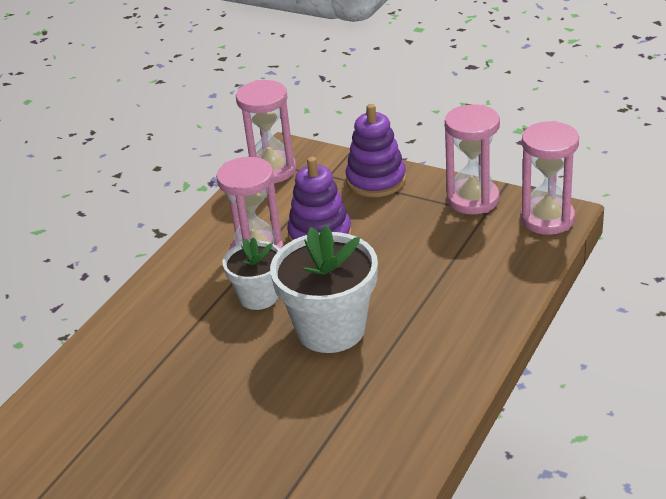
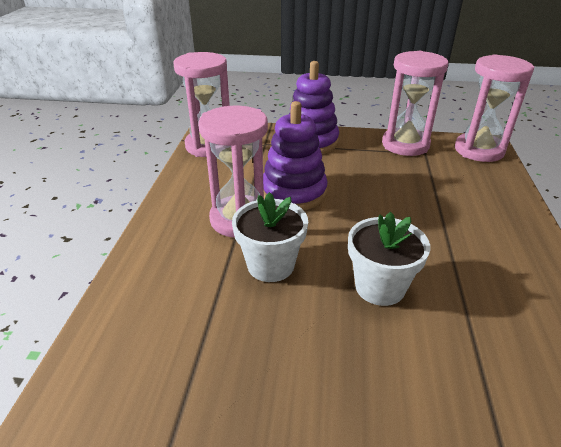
camera: 25 degrees left, 0 degrees up
white flower pot [270,225,378,353] -> white flower pot [348,212,430,306], size x0.60

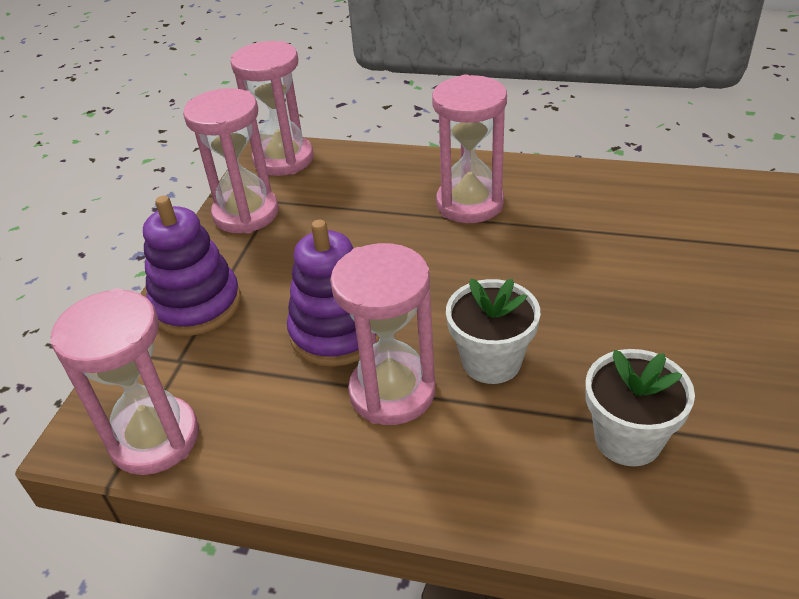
camera: 80 degrees left, 5 degrees up
white flower pot [348,212,430,306] -> white flower pot moved to [585,349,695,466]
none -> pink hourglass [432,74,507,223]

